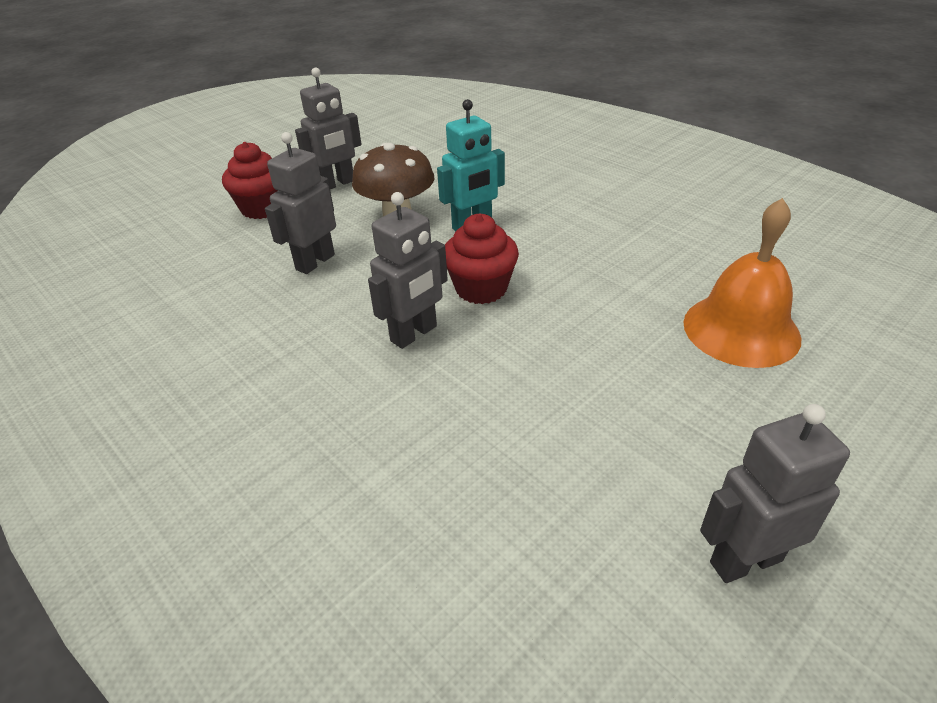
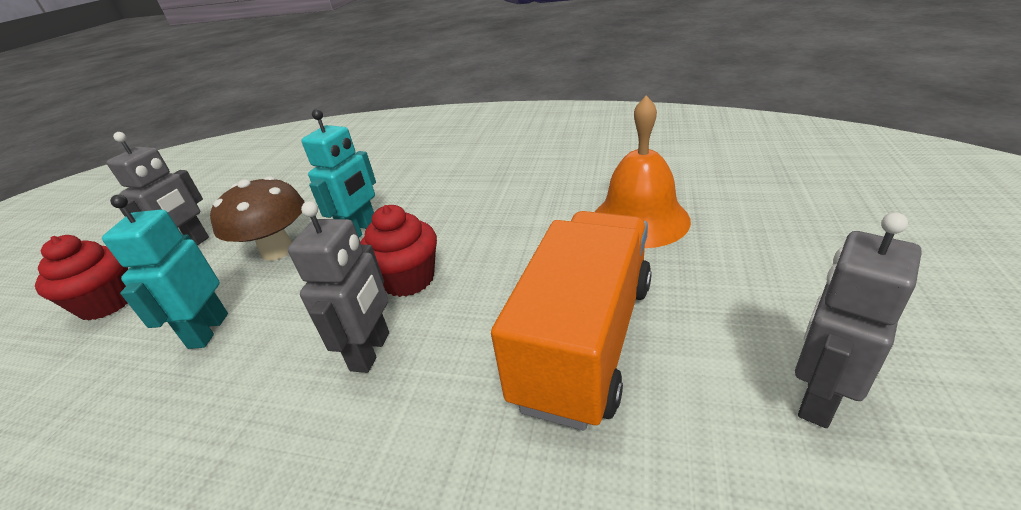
camera: 30 degrees left, 5 degrees down
grey robot [265,132,336,274] -> turquoise robot [102,195,228,349]
none -> orange truck [491,211,652,430]

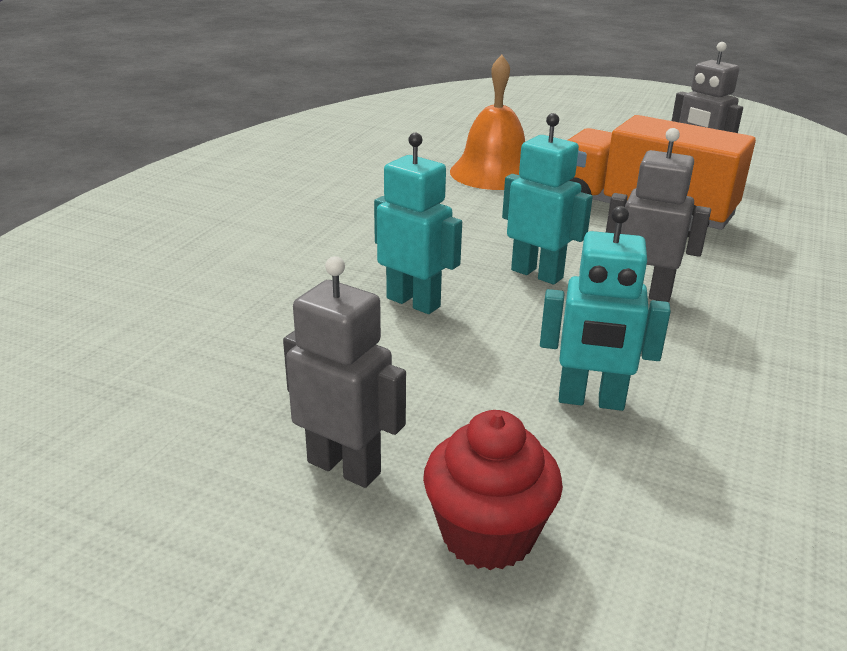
camera: 85 degrees left, 5 degrees down
brown mushroom [210,176,305,261] -> none
red cupcake [361,205,437,297] -> turquoise robot [502,113,593,284]

